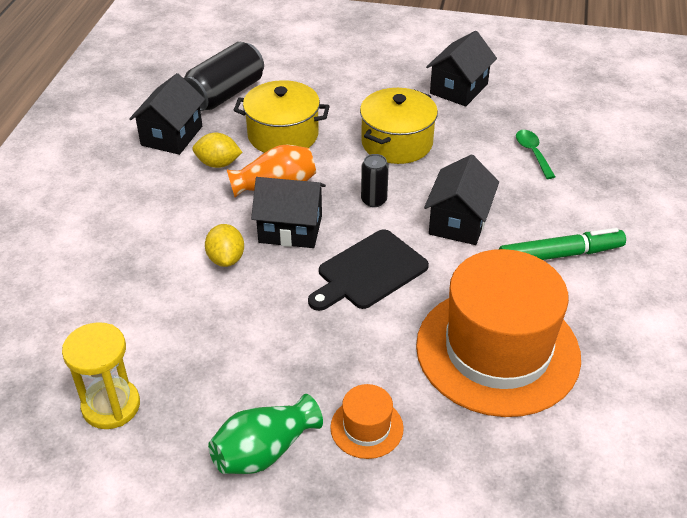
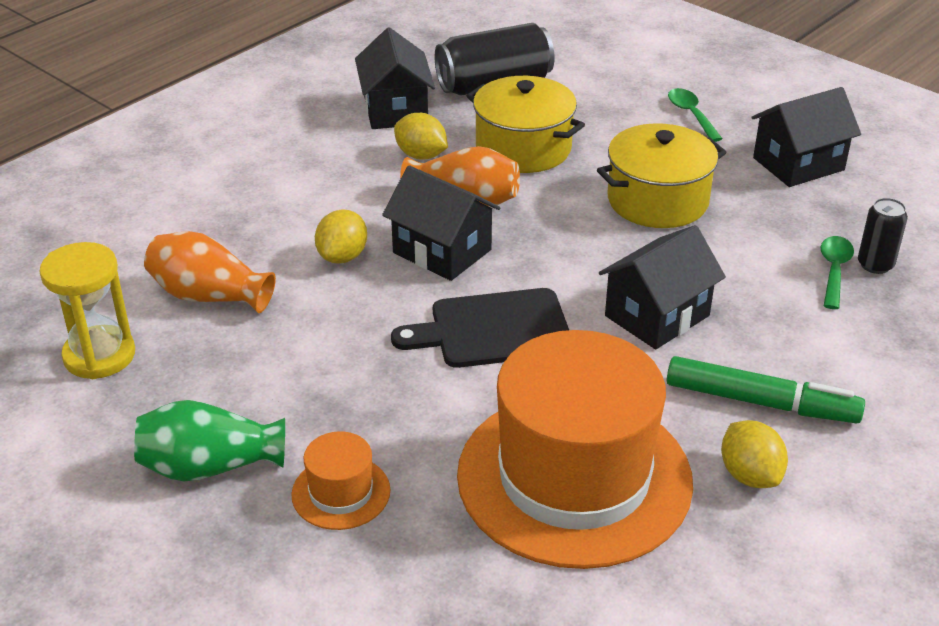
camera: 30 degrees right, 5 degrees down
black house [129,73,205,155] -> black house turned 60 degrees counterclockwise [355,27,435,129]
black can [361,154,389,207] -> black can moved to [858,198,908,274]
none -> orange vase [144,231,276,313]
none -> green spoon [668,88,723,142]
none -> yellow lemon [721,420,788,488]

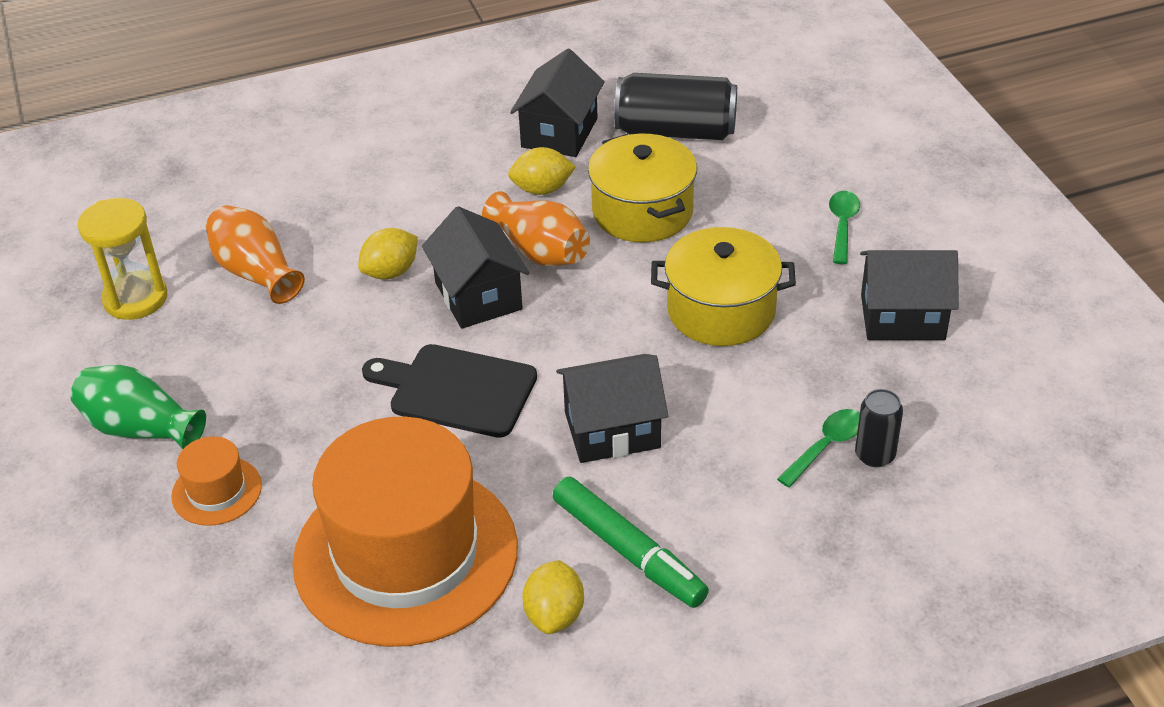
camera: 30 degrees right, 5 degrees up
yellow lemon [394,113,448,160] -> yellow lemon turned 75 degrees counterclockwise [508,147,576,195]

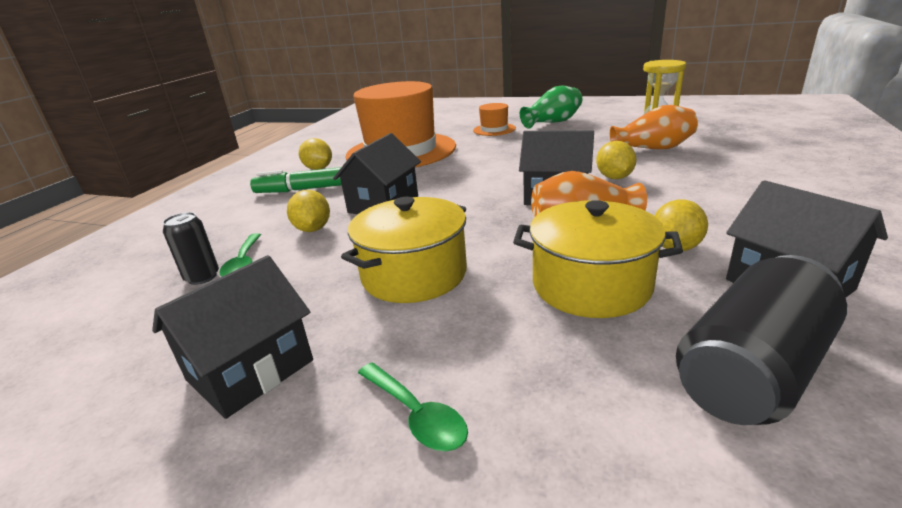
camera: 130 degrees right, 15 degrees down
black cutting board [362,344,537,438] -> none
none -> yellow lemon [287,190,330,232]

